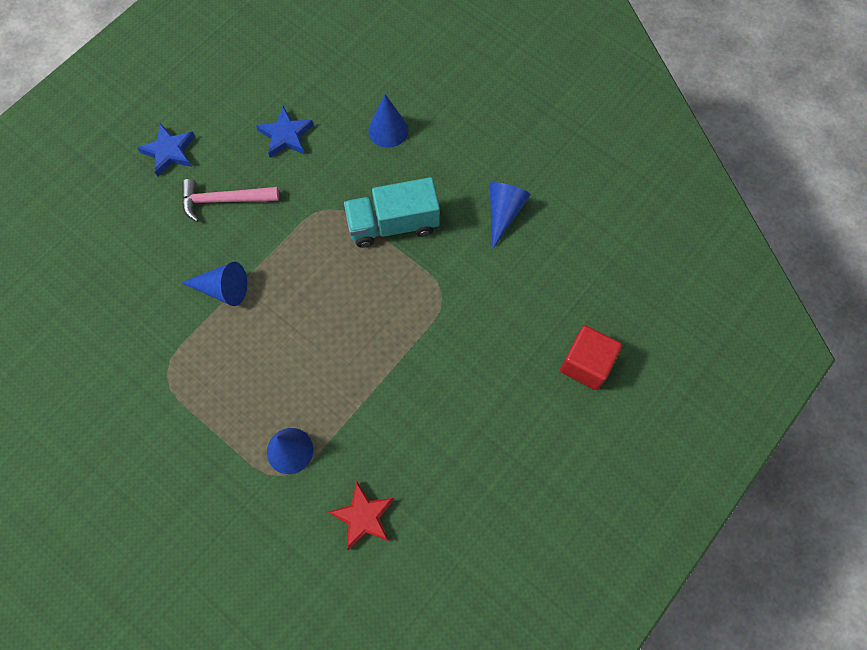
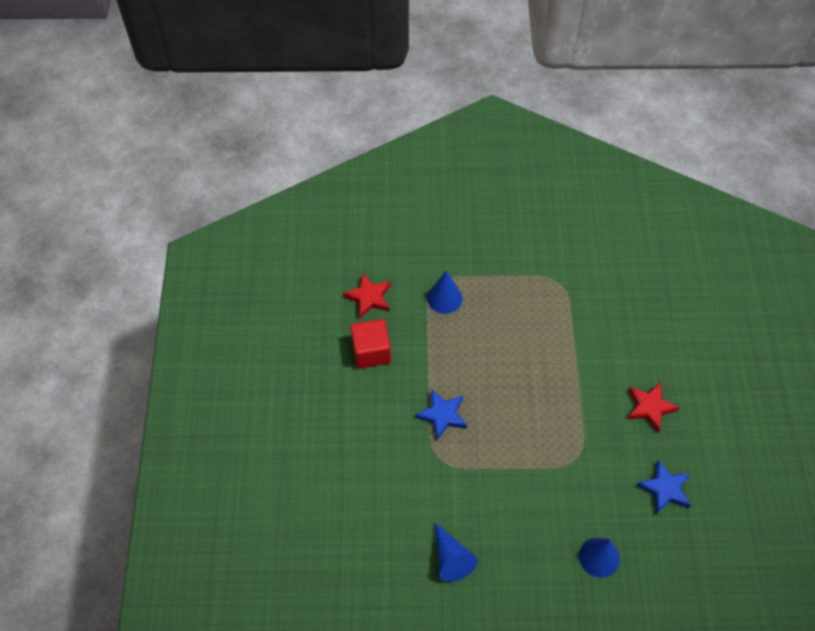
camera: 140 degrees right, 10 degrees down
blue star [137,123,195,176] -> blue star moved to [415,390,467,440]
blue cone [181,262,247,306] -> none
pink hammer [182,179,279,222] -> red star [627,382,680,432]
turquoise truck [344,177,440,248] -> none
red cube [560,325,622,390] -> red cube moved to [350,319,391,368]

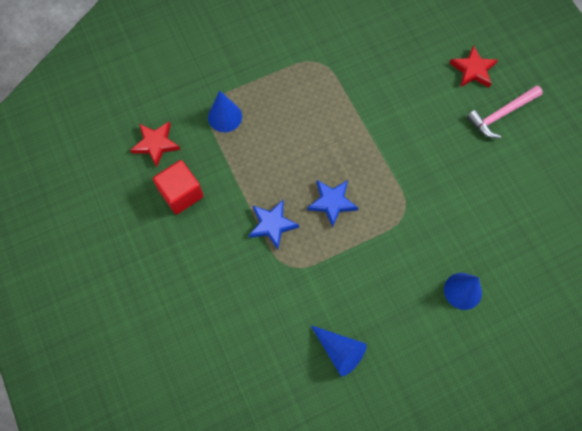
camera: 25 degrees left, 10 degrees up
red star [627,382,680,432] -> red star moved to [450,45,498,88]
blue star [637,459,691,514] -> blue star moved to [307,180,358,228]
none -> pink hammer [467,85,543,138]

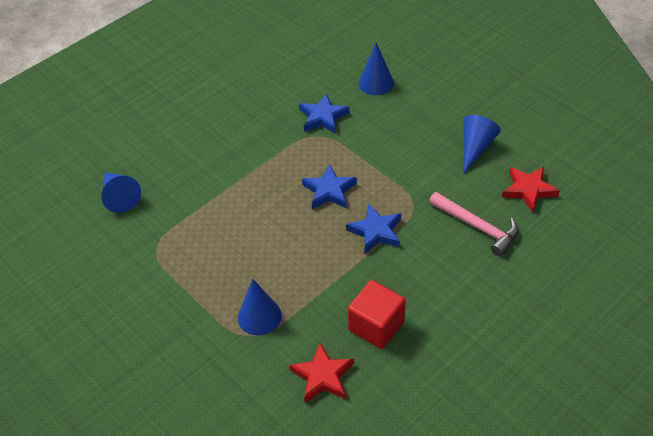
camera: 105 degrees left, 20 degrees down
red star [450,45,498,88] -> red star moved to [502,167,560,212]
pink hammer [467,85,543,138] -> pink hammer moved to [429,192,518,256]
none -> blue cone [101,172,141,213]
none -> blue star [299,93,350,134]

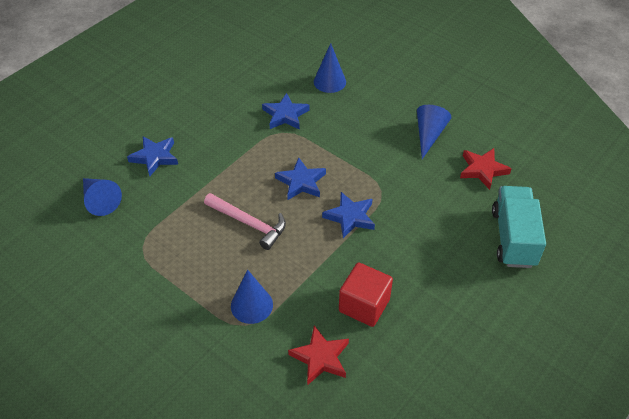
camera: 10 degrees left, 0 degrees up
pink hammer [429,192,518,256] -> pink hammer moved to [204,193,286,250]
none -> blue star [127,136,178,176]
none -> turquoise truck [492,186,546,268]

